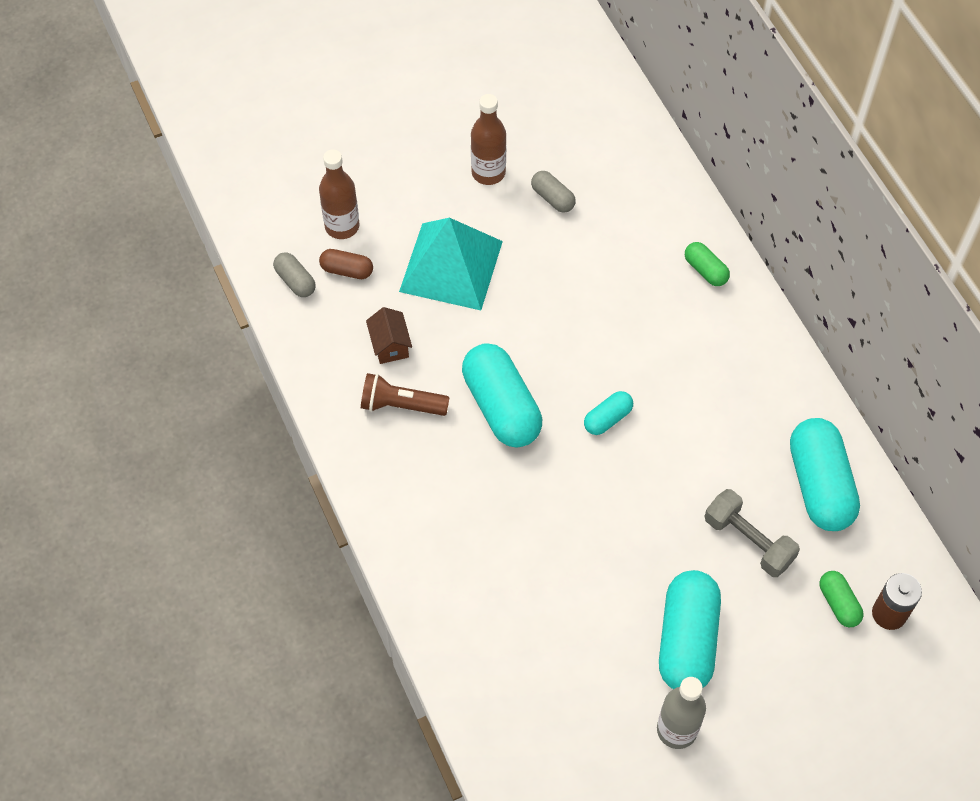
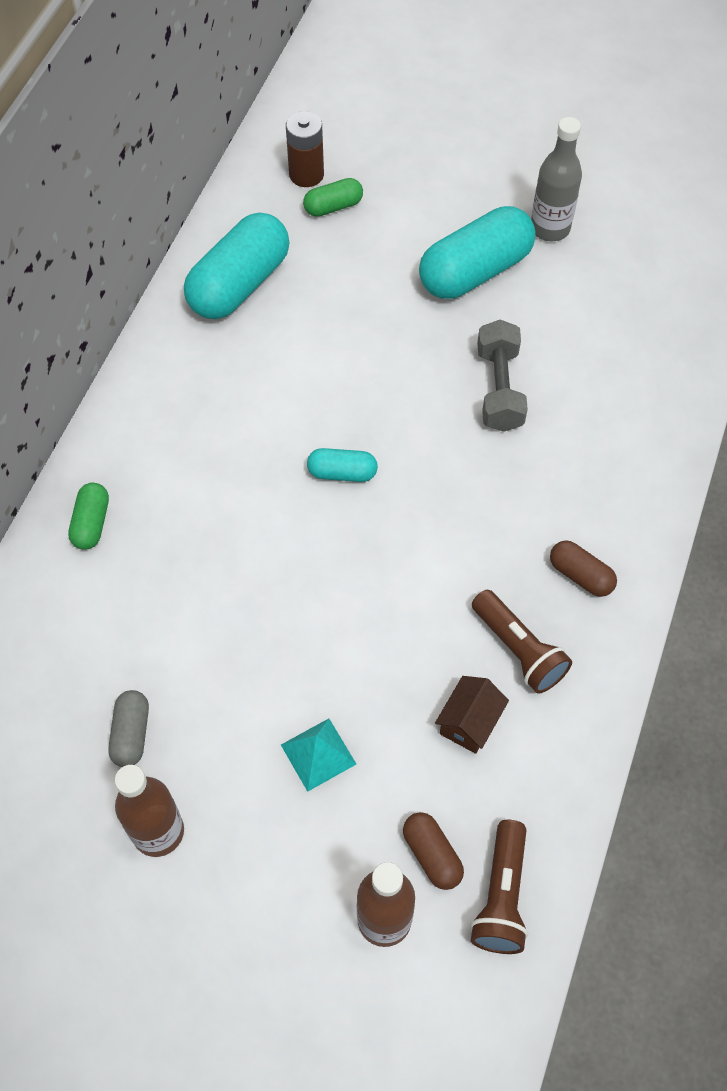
camera: 135 degrees left, 0 degrees up
grey capsule [273,252,316,297] -> brown flashlight [470,820,528,954]
turquoise pyramid [399,218,503,310] -> turquoise pyramid [281,719,356,792], size x0.46
turquoise capsule [462,343,542,448] -> none
grey dumbbell [704,489,800,577] -> grey dumbbell moved to [477,320,528,432]
green capsule [820,571,863,627] -> green capsule turned 45 degrees clockwise [303,178,363,217]
none -> brown capsule [550,540,617,597]

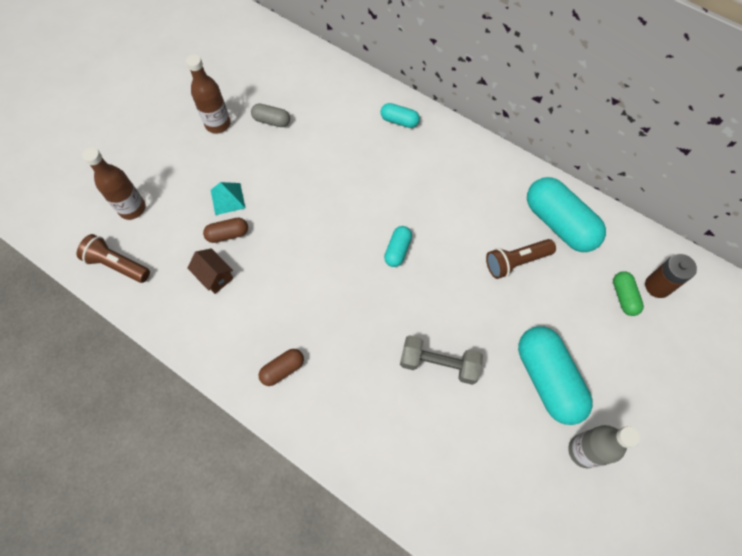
camera: 105 degrees right, 5 degrees up
green capsule [68,483,109,550] -> turquoise capsule [380,103,420,128]
brown capsule [403,812,464,890] -> brown capsule moved to [203,218,248,243]
brown flashlight [472,590,572,694] -> brown flashlight moved to [486,239,556,279]

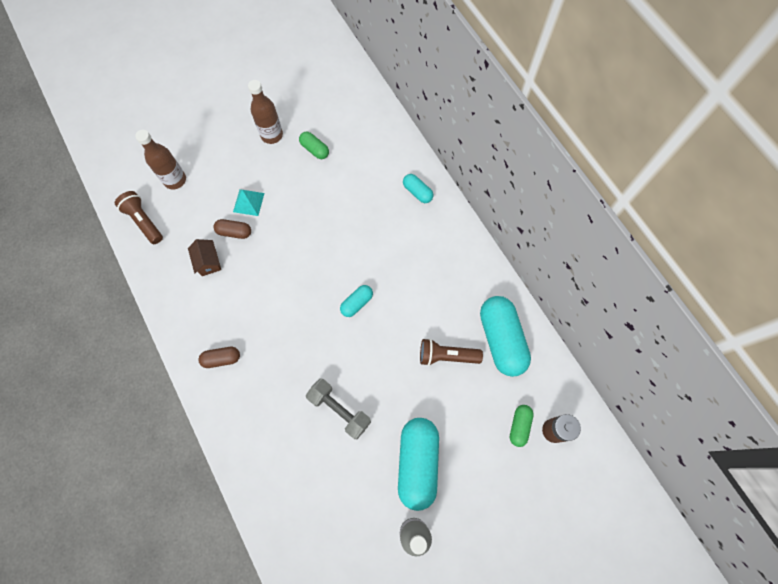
camera: 25 degrees right, 5 degrees up
grey capsule [251,104,290,127] -> green capsule [299,132,329,159]

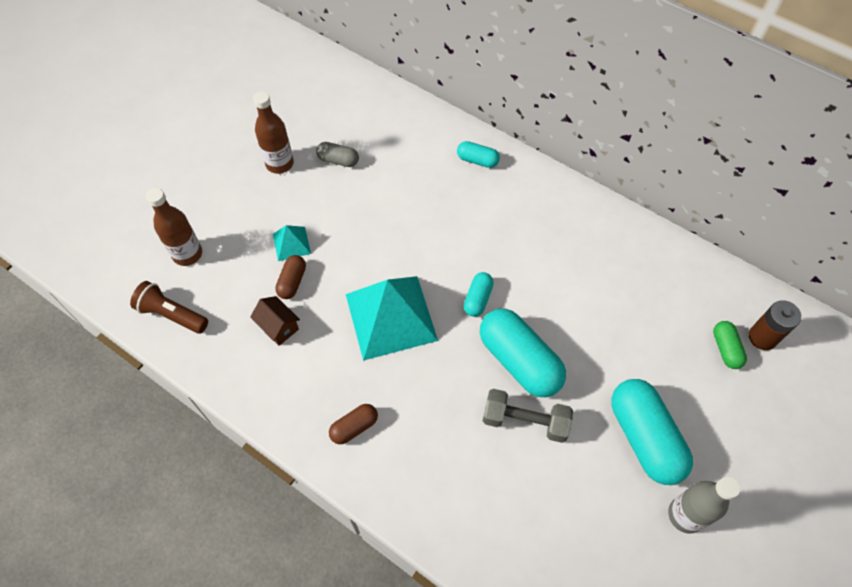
camera: 25 degrees left, 10 degrees down
brown capsule [214,219,251,239] -> brown capsule turned 60 degrees counterclockwise [275,255,306,299]
green capsule [299,132,329,159] -> grey capsule [316,142,359,167]
brown flashlight [420,339,483,366] -> none
turquoise capsule [480,296,531,377] -> turquoise capsule moved to [480,309,566,397]
none -> turquoise pyramid [346,276,438,361]

